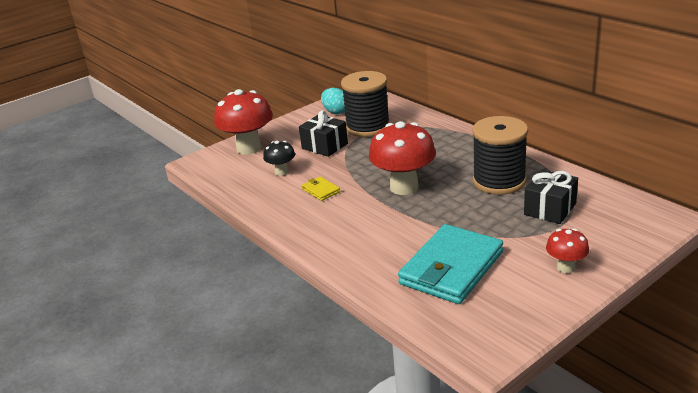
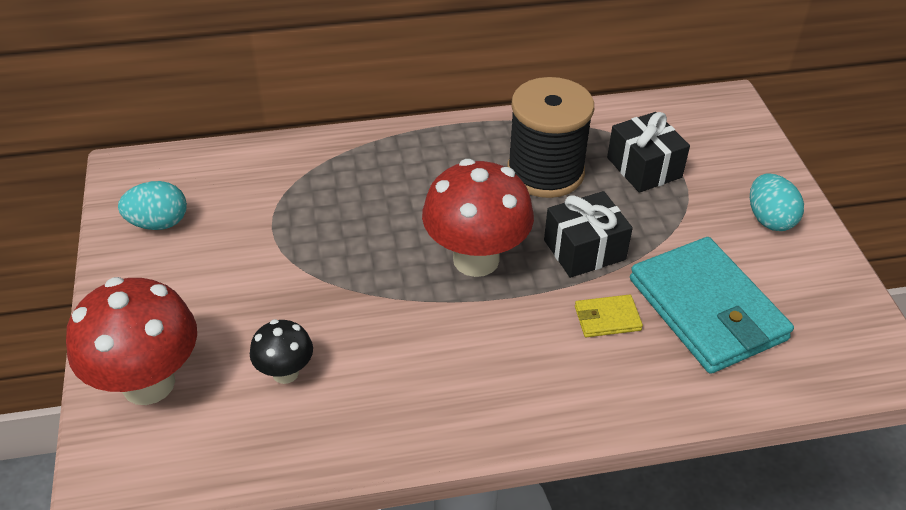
camera: 65 degrees left, 15 degrees up
black gift [299,110,348,157] -> black gift moved to [544,191,633,278]
yellow wallet [302,176,340,201] -> yellow wallet moved to [575,294,643,337]
black spool [341,71,390,137] -> none
red mushroom [546,228,589,273] -> turquoise egg [750,173,804,231]

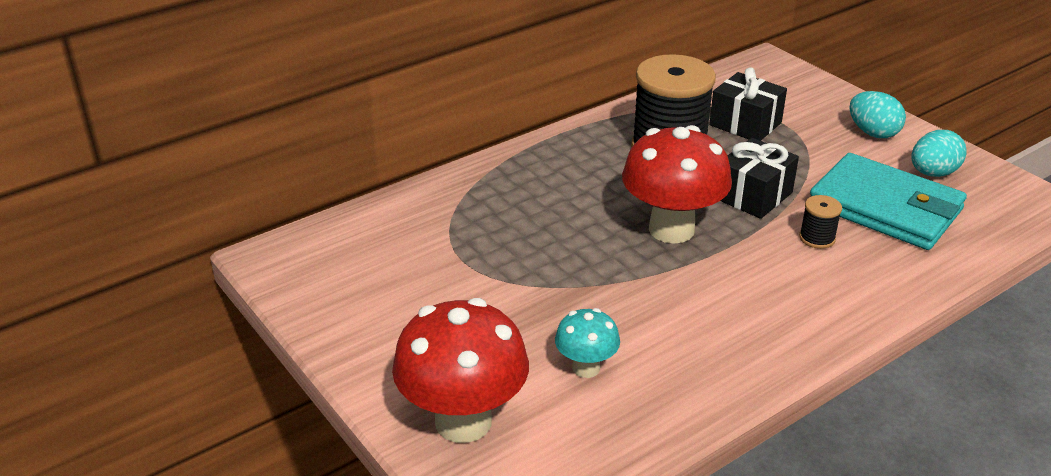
camera: 25 degrees left, 10 degrees down
turquoise egg [118,181,187,230] -> turquoise egg moved to [911,130,967,177]
black mushroom [250,319,313,384] -> turquoise mushroom [555,308,620,378]
yellow wallet [575,294,643,337] -> black spool [799,195,842,249]

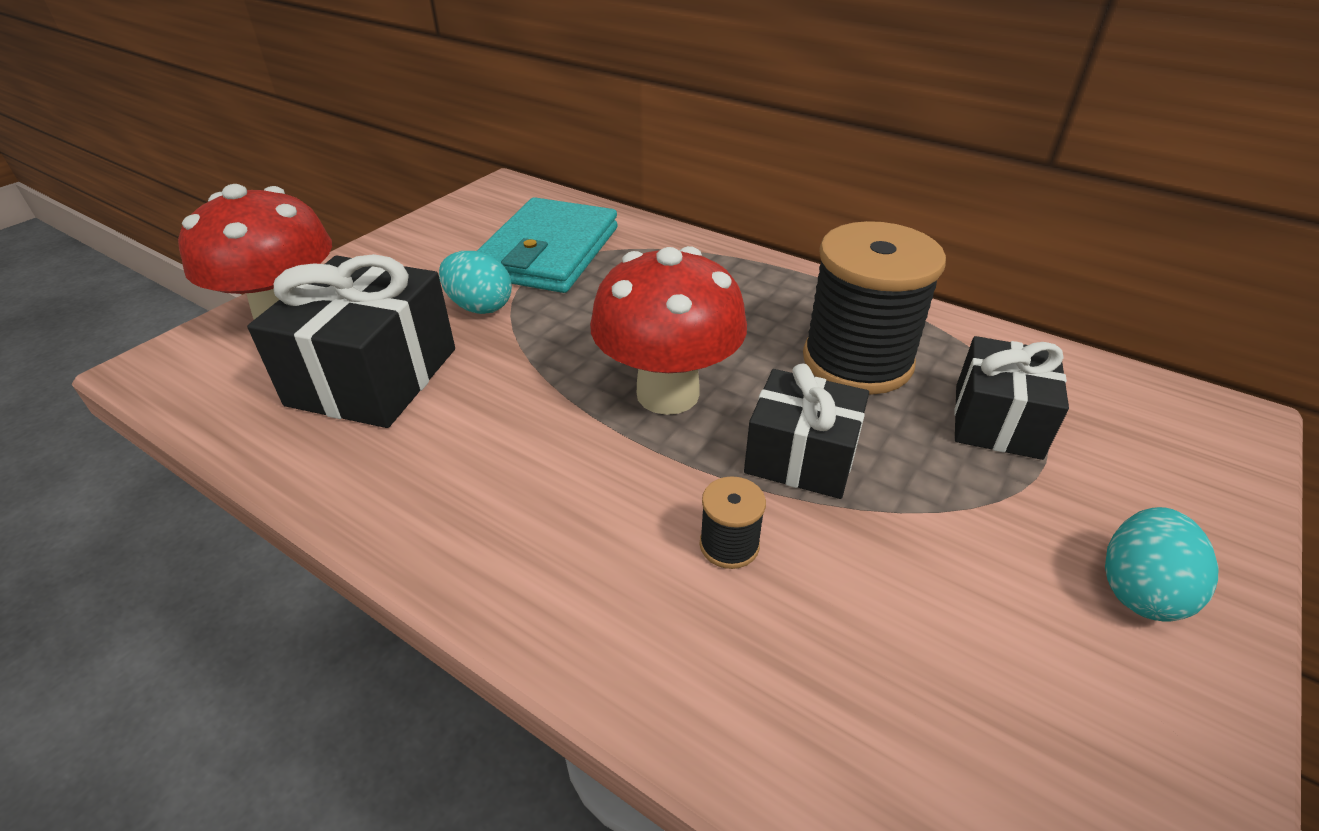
camera: 70 degrees right, 5 degrees up
turquoise mushroom [555,308,620,378] -> black gift [247,254,455,428]
turquoise wallet [810,153,967,250] -> turquoise wallet moved to [477,197,618,293]
turquoise egg [911,130,967,177] -> turquoise egg moved to [439,251,512,314]

